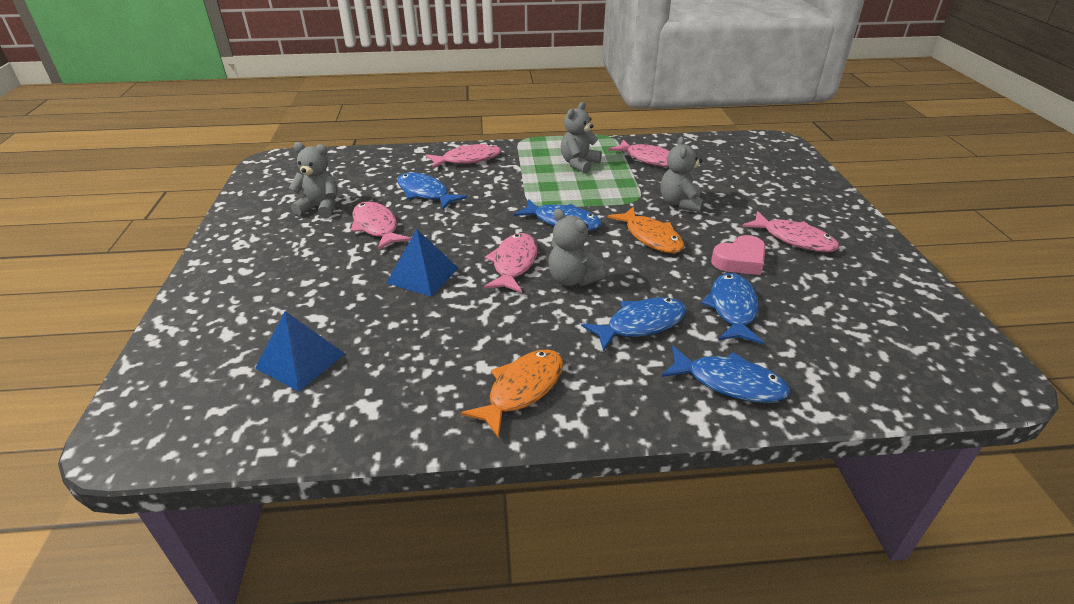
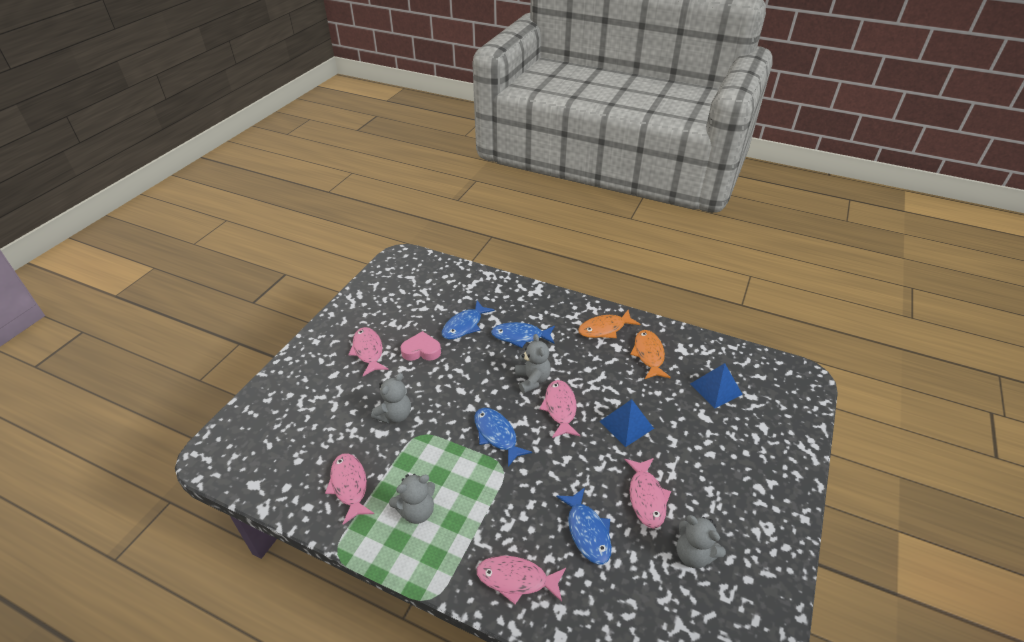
camera: 150 degrees left, 5 degrees up
pink fish [484,233,538,293] -> pink fish turned 135 degrees clockwise [539,380,580,438]
orange fish [607,206,684,253] -> orange fish moved to [630,330,671,379]
blue fish [661,346,791,403] -> none

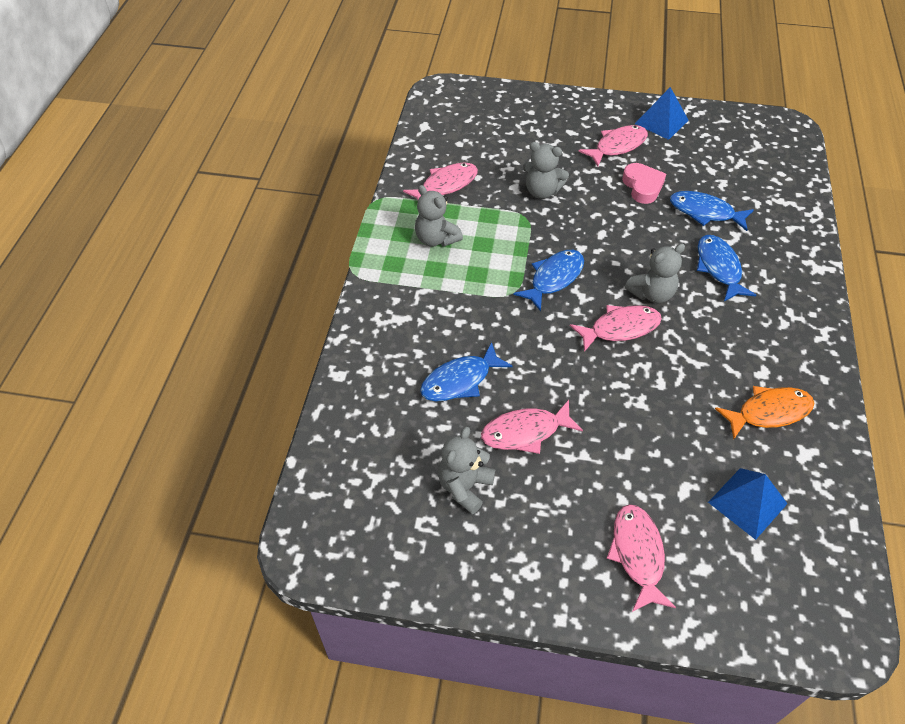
camera: 75 degrees right, 10 degrees up
pink fish [476,556,566,604] -> pink fish moved to [606,504,676,612]
orange fish [578,310,640,338] -> none
blue pyramid [600,399,654,447] -> blue pyramid moved to [635,87,689,140]

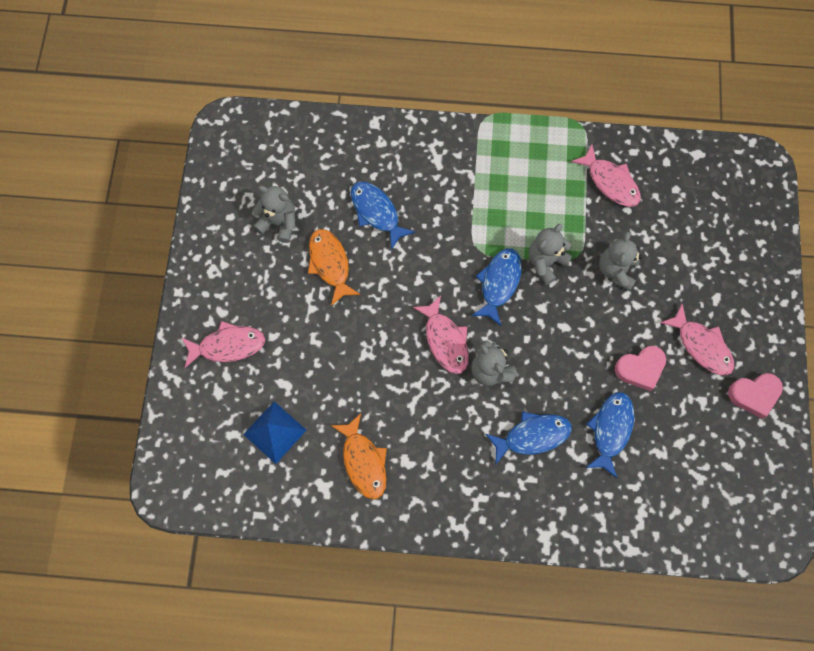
camera: 85 degrees right, 20 degrees up
grey teddy bear [415,185,463,247] -> grey teddy bear moved to [529,224,572,285]
pink fish [481,400,583,454] -> orange fish [308,229,360,306]
blue fish [513,250,584,311] -> blue fish turned 105 degrees counterclockwise [472,248,522,326]
blue pyramid [635,87,689,140] -> pink heart [728,373,783,419]

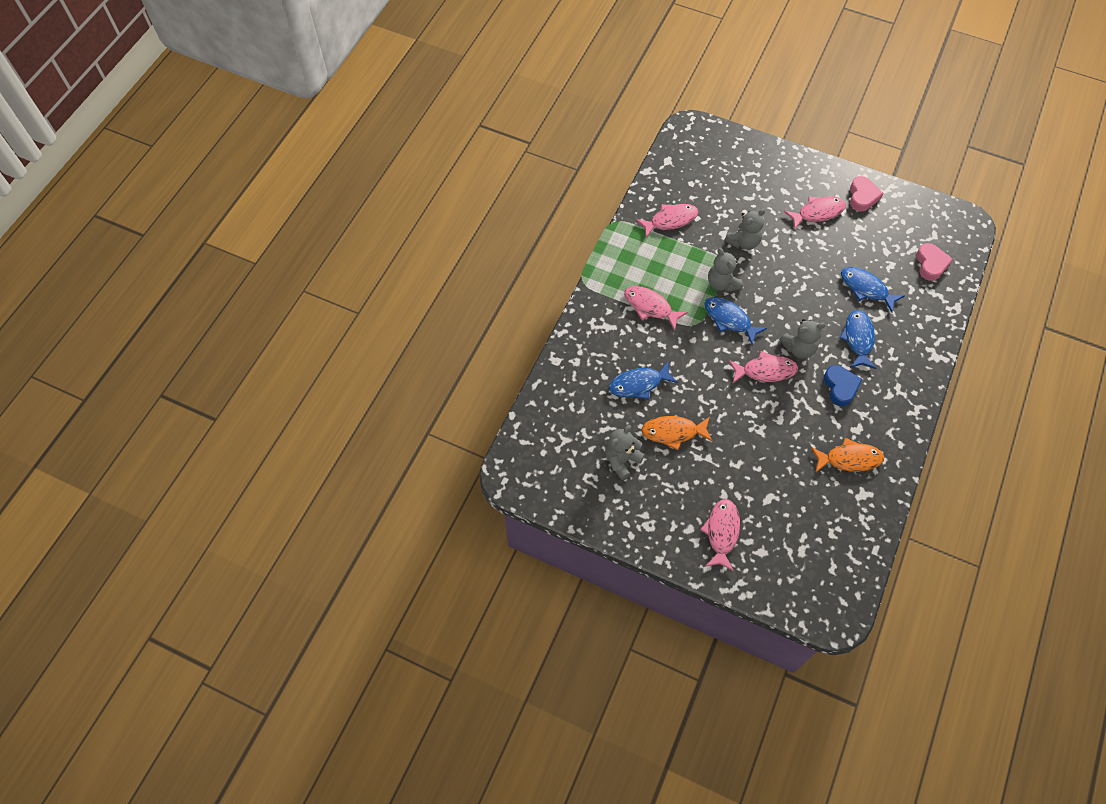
camera: 70 degrees left, 10 degrees down
blue pyramid [243,401,307,464] -> none
grey teddy bear [599,232,642,291] -> grey teddy bear turned 75 degrees counterclockwise [724,209,765,250]
pink heart [615,346,666,391] -> pink heart moved to [916,243,953,281]
none -> pink fish [624,286,688,331]
none -> blue heart [824,365,862,406]

